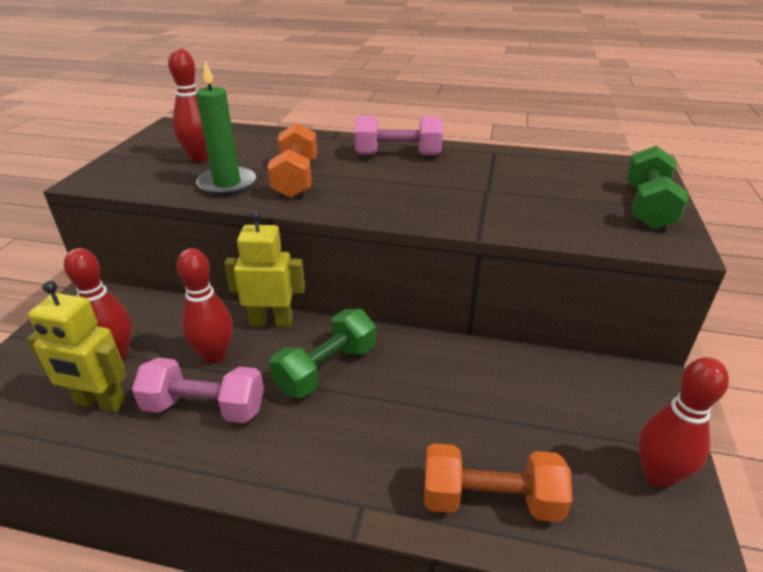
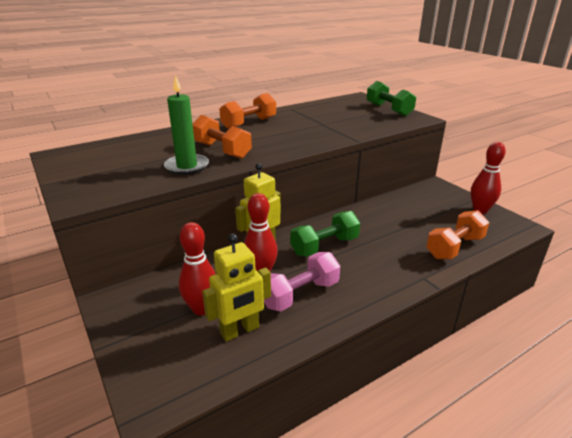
camera: 45 degrees left, 5 degrees down
red bowling pin [168,48,209,162] -> none
green dumbbell [269,309,376,398] -> green dumbbell turned 60 degrees clockwise [290,211,360,257]
pink dumbbell [355,116,443,155] -> orange dumbbell [219,93,276,129]

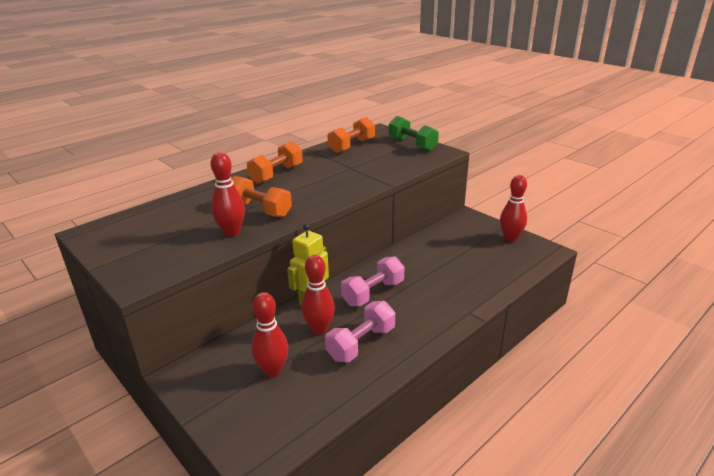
camera: 10 degrees left, 0 degrees up
green candle [164,75,209,175] -> red bowling pin [211,152,245,237]
yellow robot [202,234,271,342] -> none
green dumbbell [290,211,360,257] -> pink dumbbell [341,256,405,306]
orange dumbbell [426,210,489,259] -> orange dumbbell moved to [327,117,375,153]

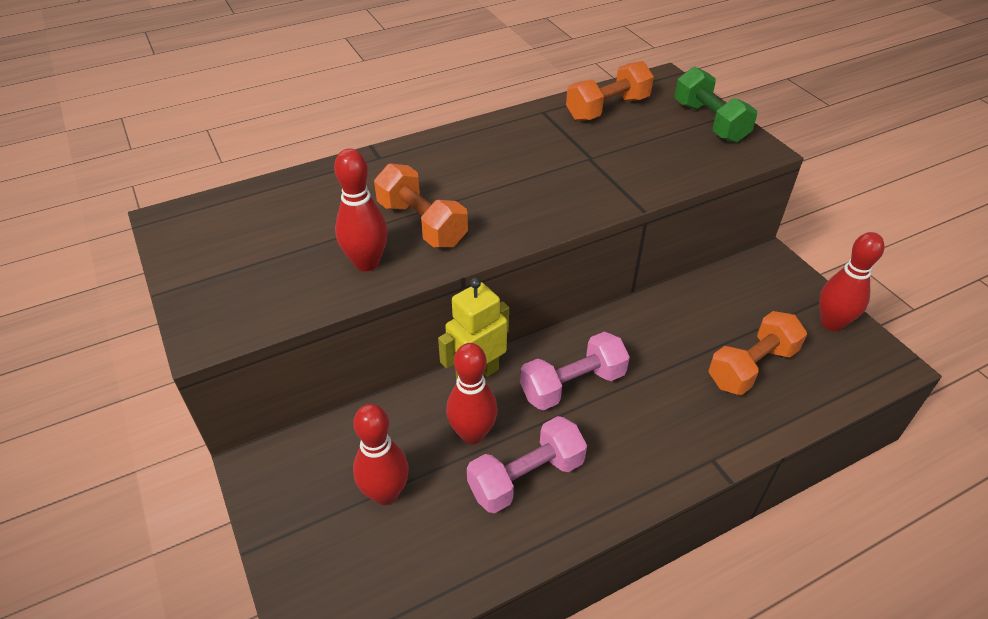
camera: 15 degrees right, 15 degrees up
orange dumbbell [247,141,303,184] -> orange dumbbell moved to [708,311,807,395]

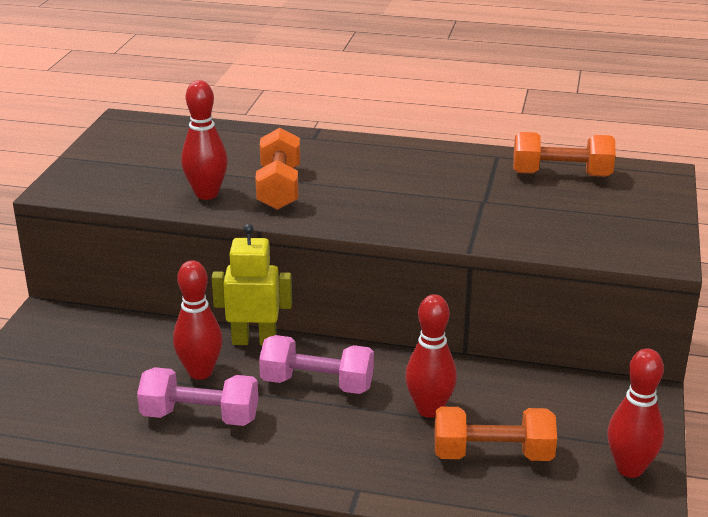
camera: 40 degrees right, 15 degrees down
red bowling pin [353,404,409,505] -> red bowling pin moved to [405,294,457,418]
green dumbbell [675,67,757,143] -> none

